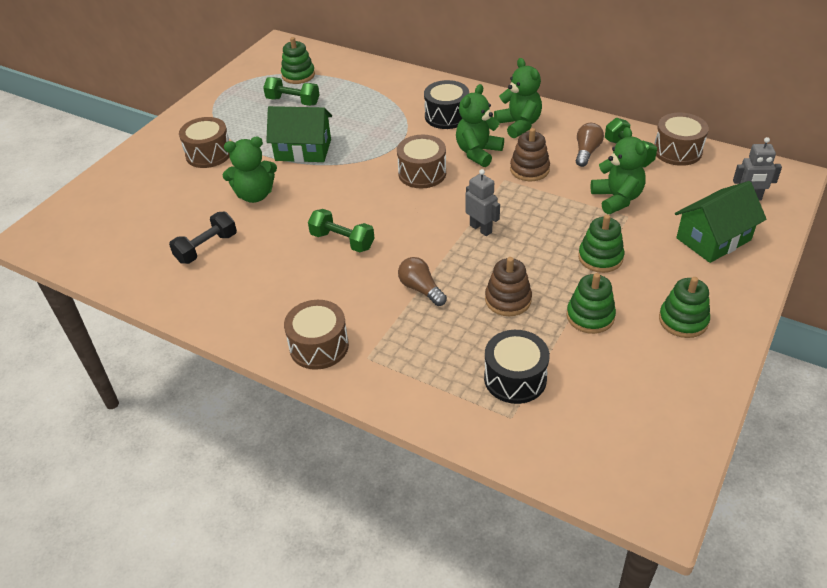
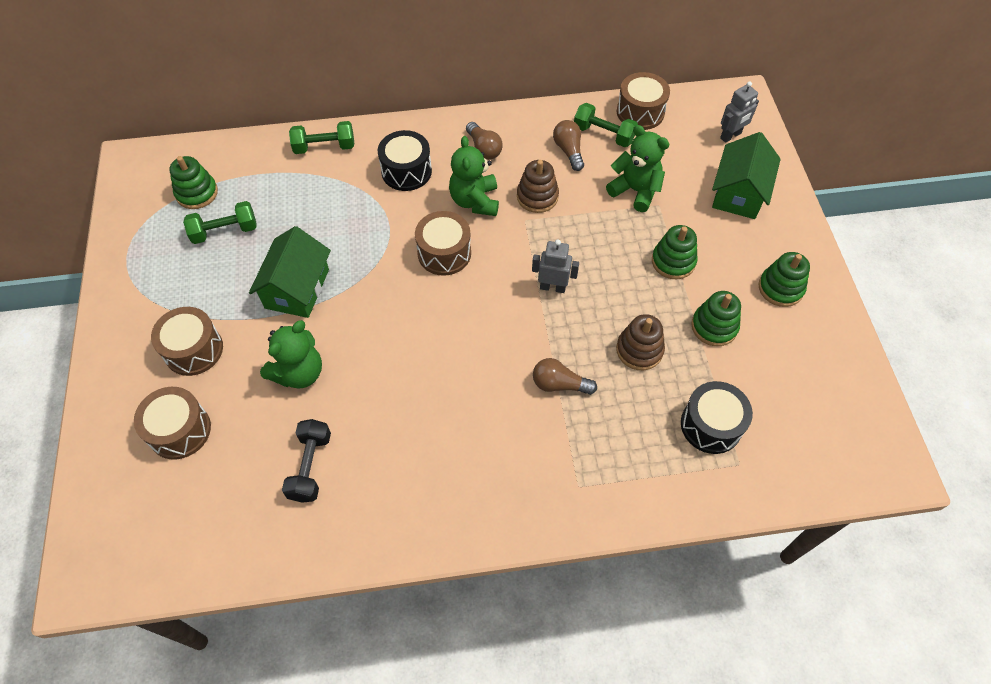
camera: 40 degrees left, 15 degrees up
green house [266,106,332,162] -> green house turned 45 degrees counterclockwise [249,226,331,318]
brown drum [284,300,349,370] -> brown drum moved to [134,387,211,460]
green dumbbell [308,209,374,253] -> green dumbbell moved to [289,121,354,154]
green teddy bear [494,58,542,138] -> brown light bulb [466,122,503,160]

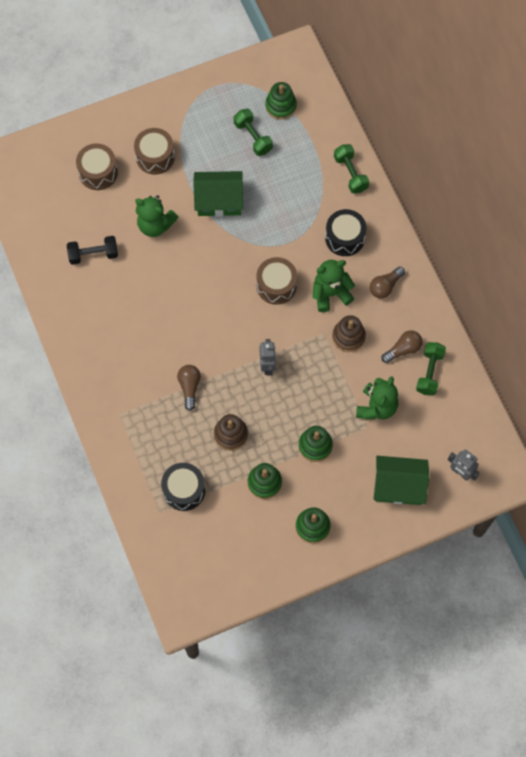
camera: 75 degrees right, 10 degrees up
brown drum [617,72,670,130] -> none

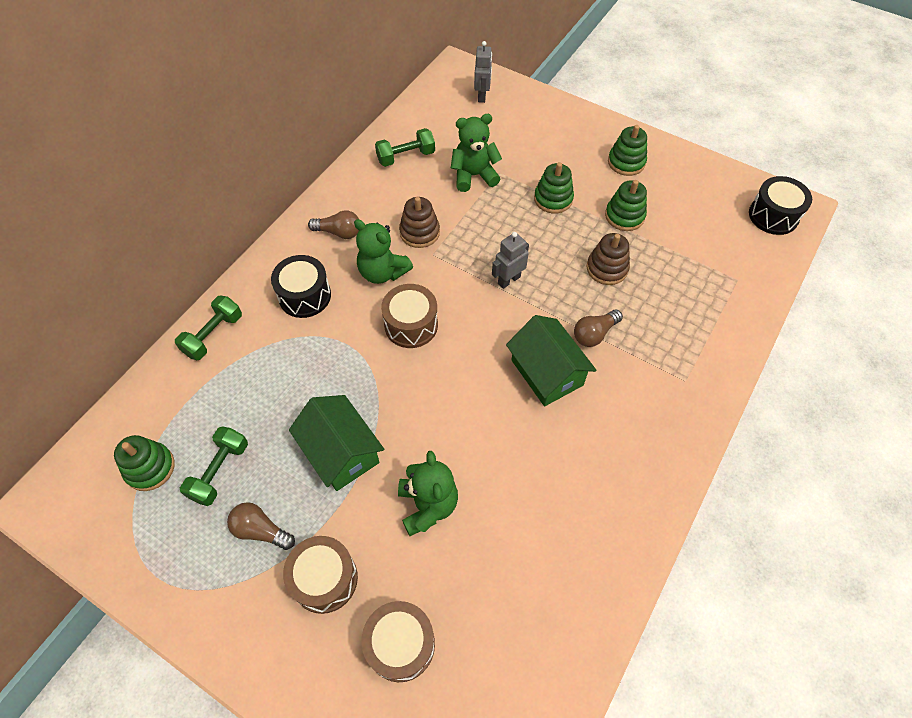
camera: 125 degrees left, 10 degrees down
black dumbbell [67,236,118,265] -> none
black drum [161,463,205,511] -> black drum moved to [749,176,812,235]
green house [374,456,429,505] -> green house moved to [506,315,596,406]
brown light bulb [381,330,423,363] -> brown light bulb moved to [227,502,295,550]

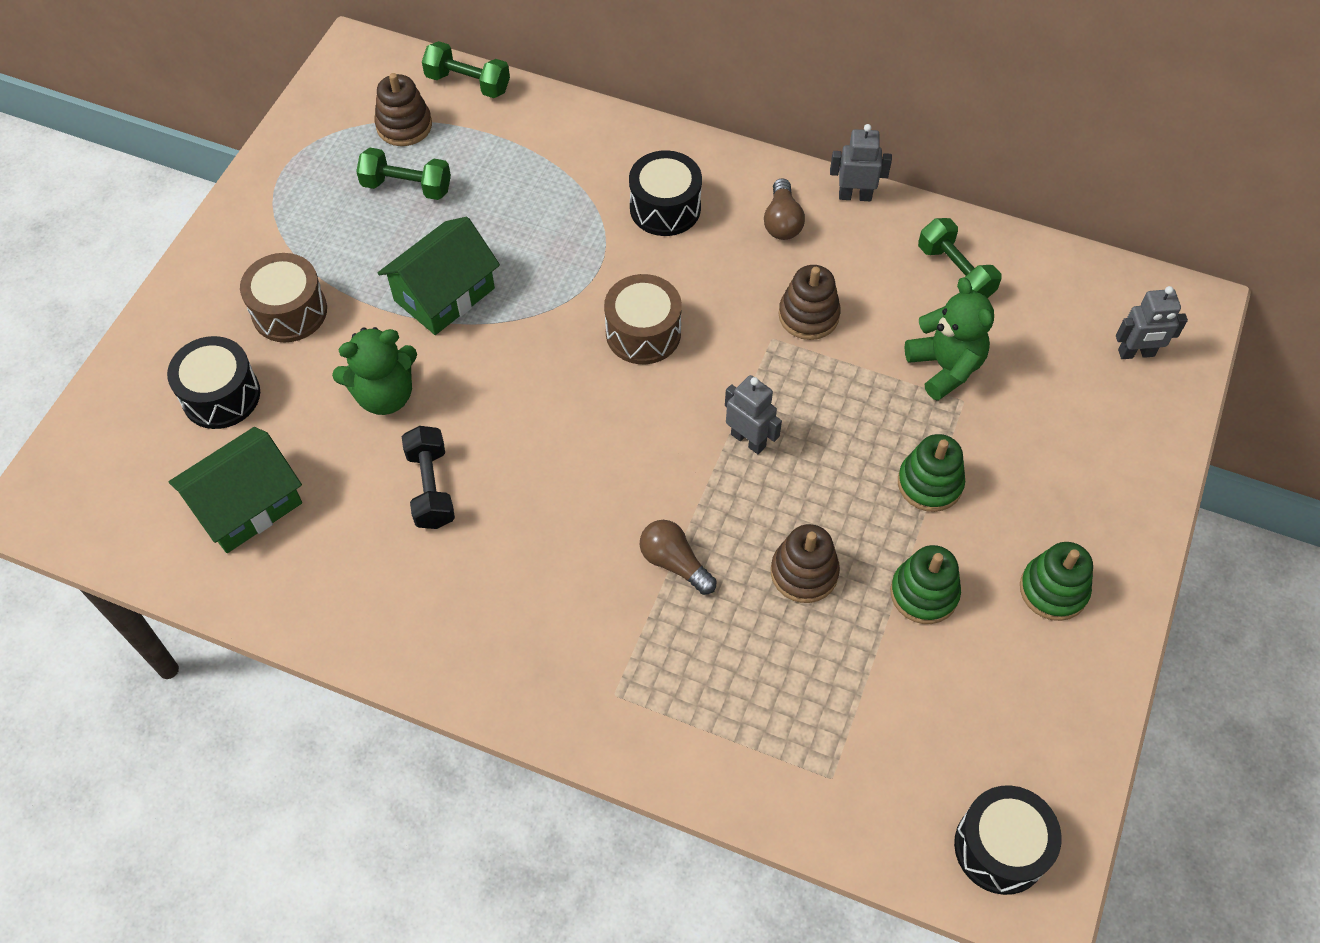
camera: 80 degrees right, 0 degrees up
green stacking toy [114,435,175,491] -> brown stacking toy [374,73,432,146]
green dumbbell [175,296,242,360] -> green dumbbell moved to [422,41,510,98]
brown light bulb [227,502,295,550] -> none
green teddy bear [354,219,413,284] -> none
brown drum [361,601,435,682] -> black drum [167,336,260,429]
green house [506,315,596,406] -> green house moved to [169,427,302,553]
none -> black dumbbell [402,426,455,529]
none -> grey robot [830,124,892,201]

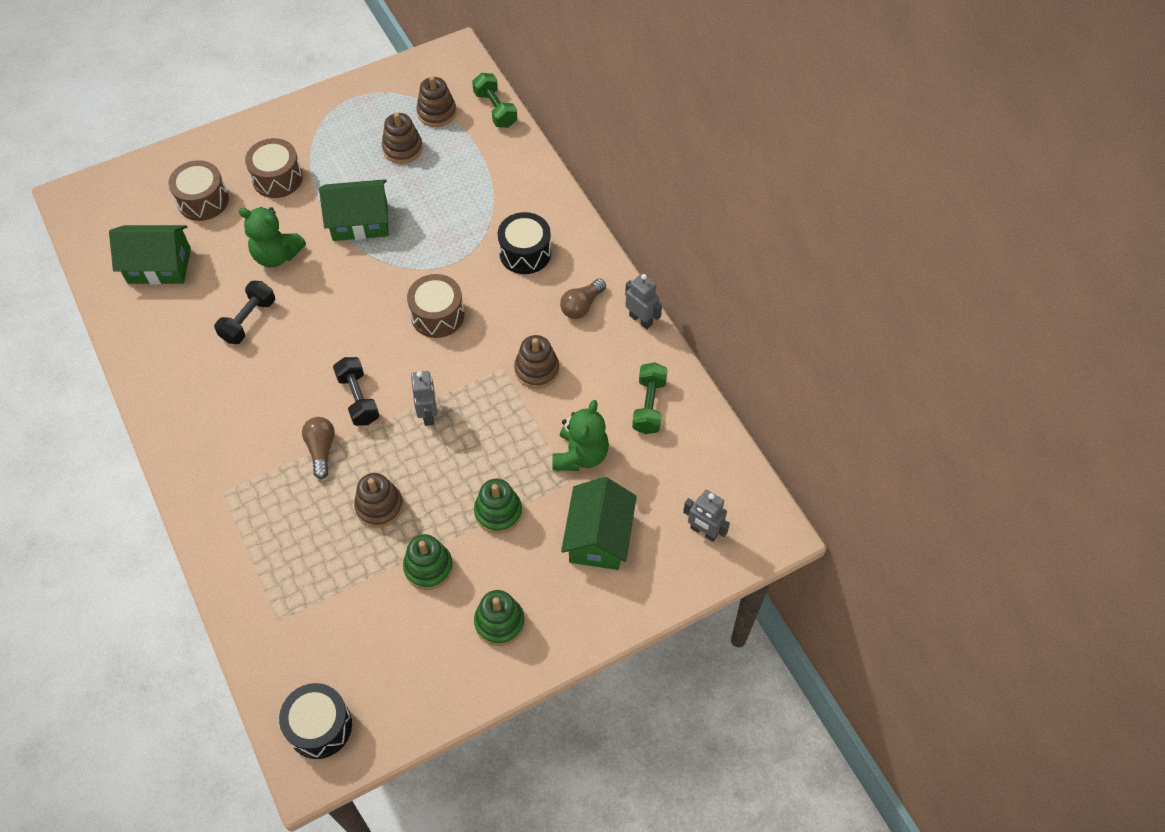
camera: 40 degrees right, 0 degrees up
black drum [167,336,260,429] -> brown drum [169,160,229,221]
green dumbbell [356,148,451,200] -> brown stacking toy [382,113,423,164]
none -> black dumbbell [333,357,380,426]
none -> green house [561,477,637,570]

